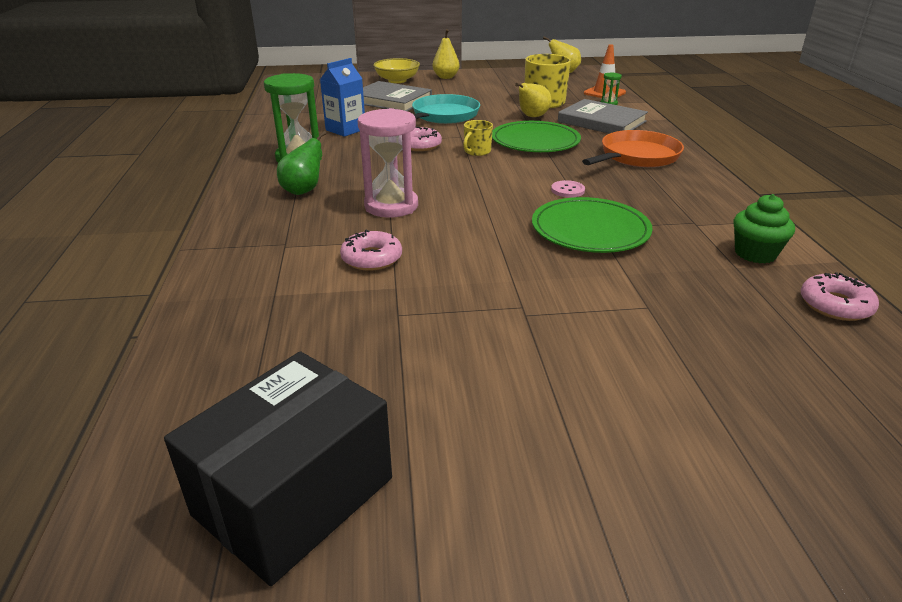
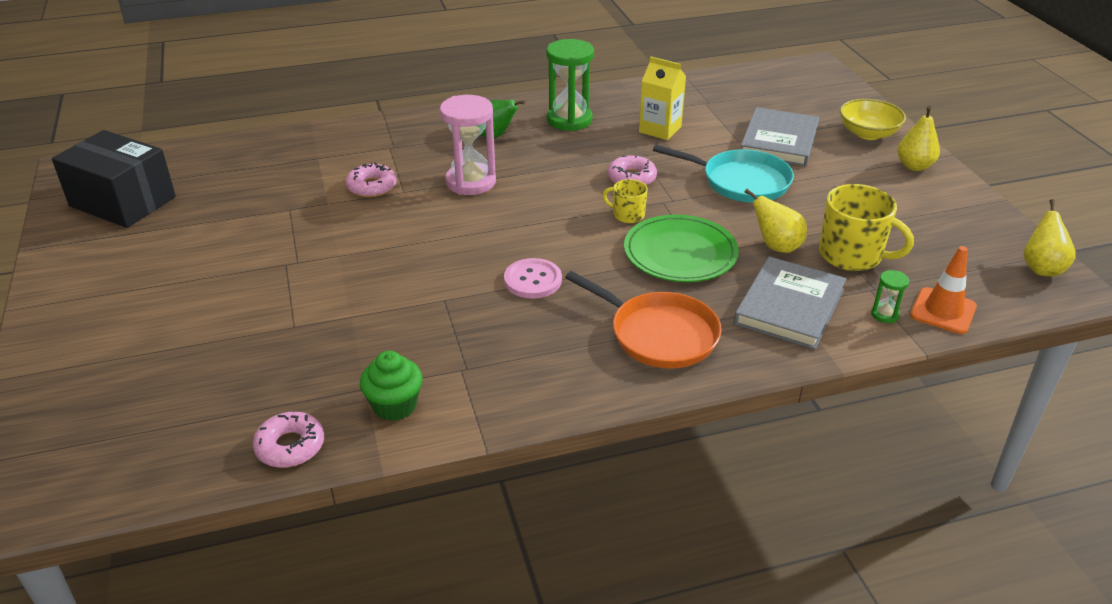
camera: 80 degrees right, 5 degrees up
blue carton [320,58,365,137] -> yellow carton [639,57,686,140]
green plate [532,197,653,253] -> none
pink button [551,180,585,198] -> pink button [504,258,562,299], size x1.54

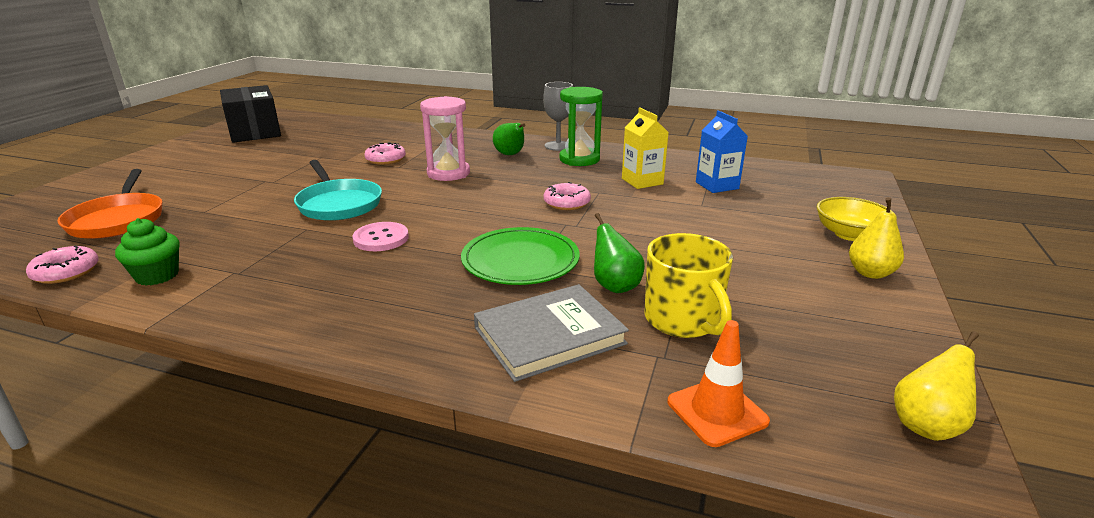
camera: 35 degrees right, 10 degrees down
orange pan [565,271,722,369] -> orange pan moved to [57,169,163,239]
yellow mug [603,179,648,223] -> none
turquoise pan [653,145,794,203] -> turquoise pan moved to [294,160,382,221]
grey book [741,107,819,167] -> none
yellow pear [744,189,807,253] -> green pear [594,213,645,293]
green hourglass [871,270,909,323] -> none
none -> grey goblet [543,82,573,151]
none -> blue carton [696,110,748,193]

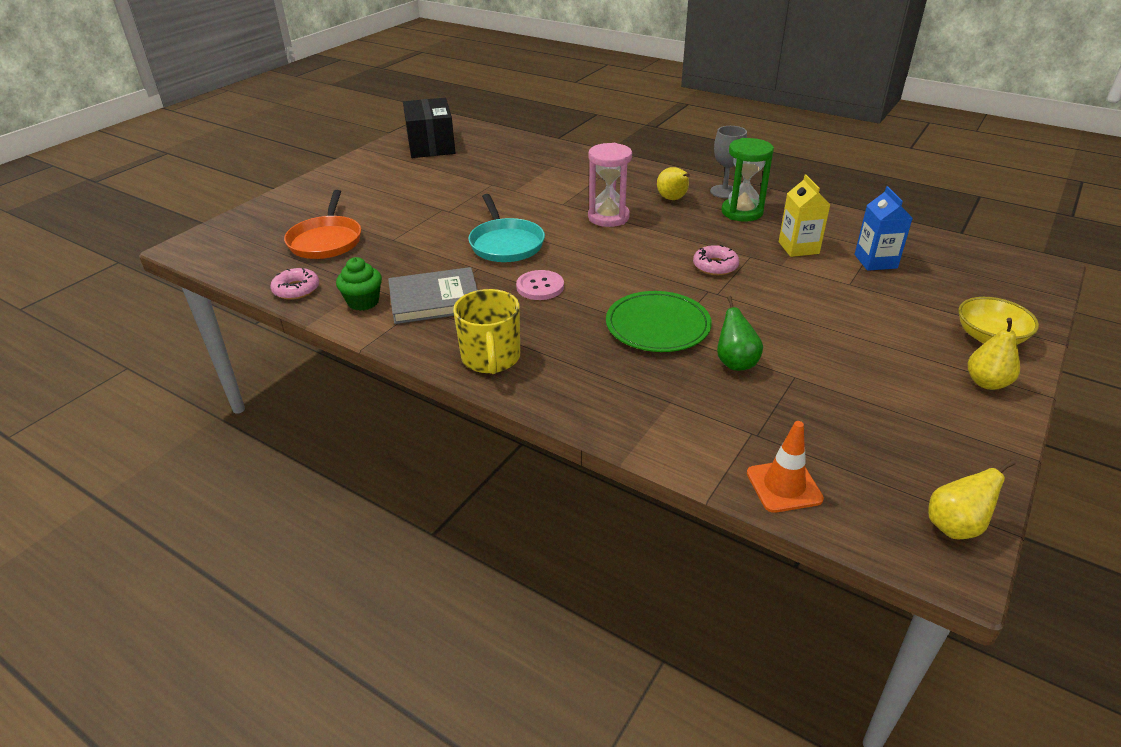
camera: 15 degrees right, 10 degrees up
pink donut [365,142,406,165] -> none
grey book [474,284,629,382] -> grey book moved to [388,267,478,324]
green pear [493,123,525,155] -> yellow pear [657,167,690,200]
yellow mug [644,233,733,338] -> yellow mug moved to [453,289,520,374]

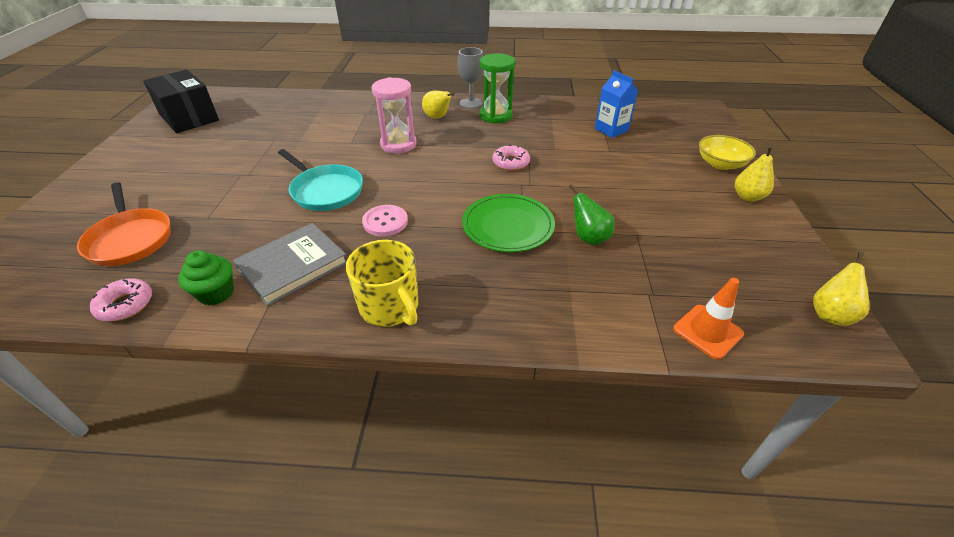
camera: 30 degrees left, 5 degrees up
yellow carton [779,175,831,257] -> none

